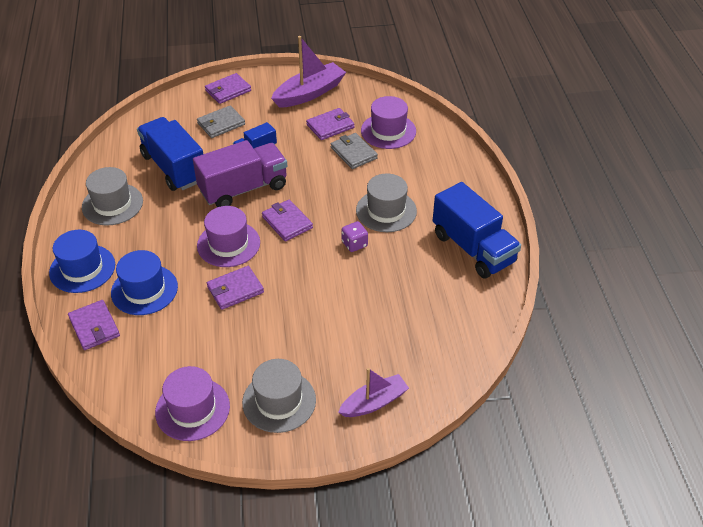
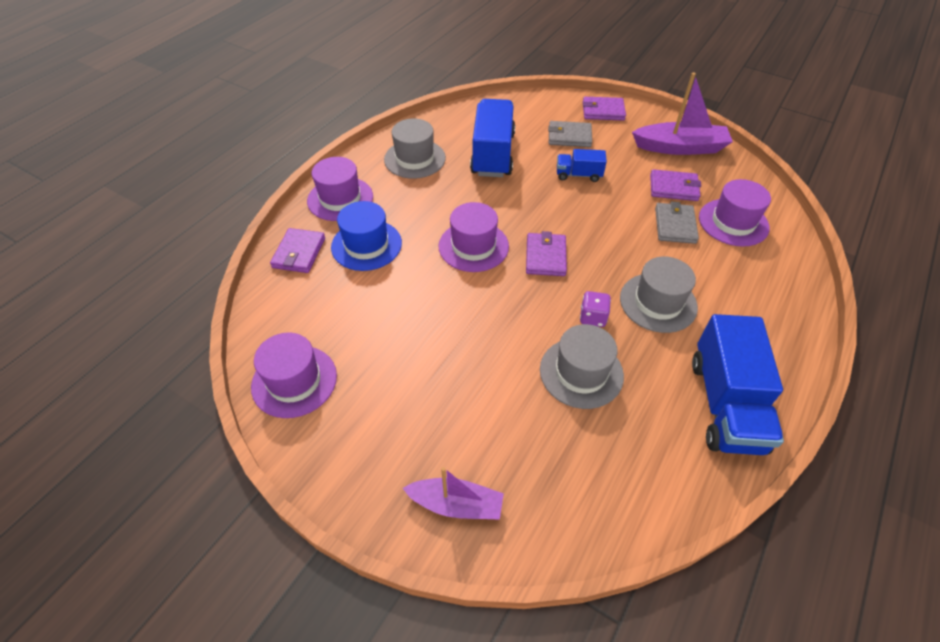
camera: 40 degrees right, 5 degrees up
blue hat [49,230,115,293] -> purple hat [307,157,373,221]
purple truck [193,140,287,207] -> none
purple wallet [207,266,264,310] -> none
grey hat [242,359,316,433] -> grey hat moved to [540,324,624,409]

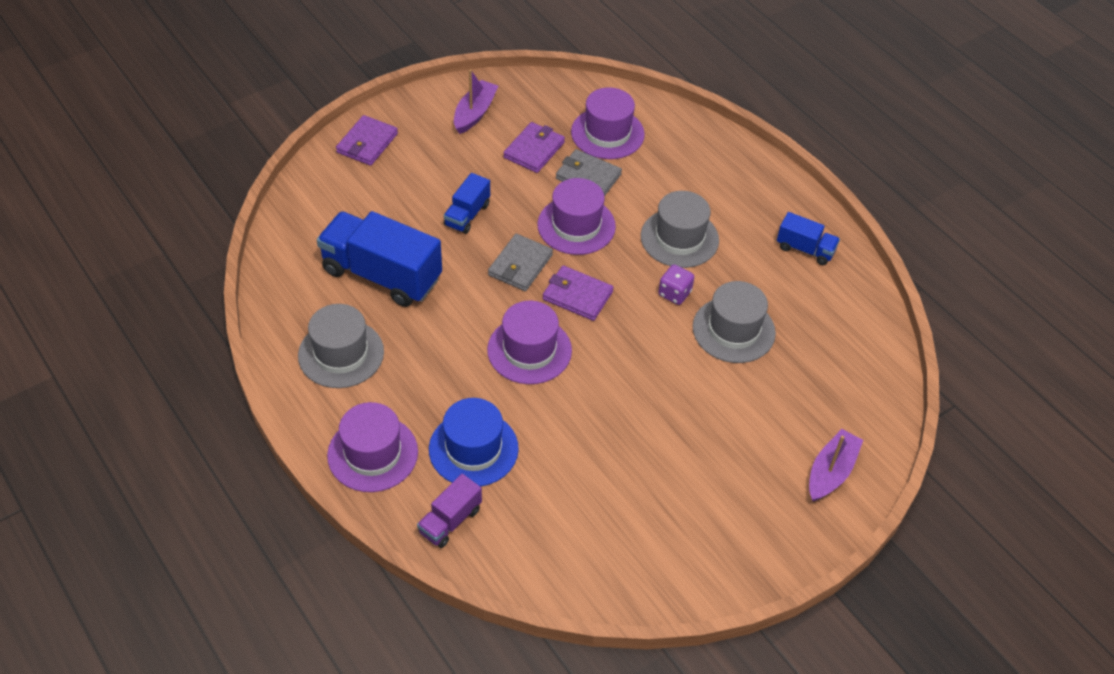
camera: 70 degrees left, 0 degrees up
purple hat [251,333,337,418] -> purple hat moved to [537,178,616,255]
purple wallet [270,228,325,273] -> purple truck [417,474,482,548]
grey wallet [548,121,592,147] -> grey wallet moved to [488,234,553,291]
purple boat [632,72,733,155] -> purple boat [454,69,498,134], size x0.65
blue truck [692,314,784,455] -> blue truck [777,212,840,265], size x0.51

